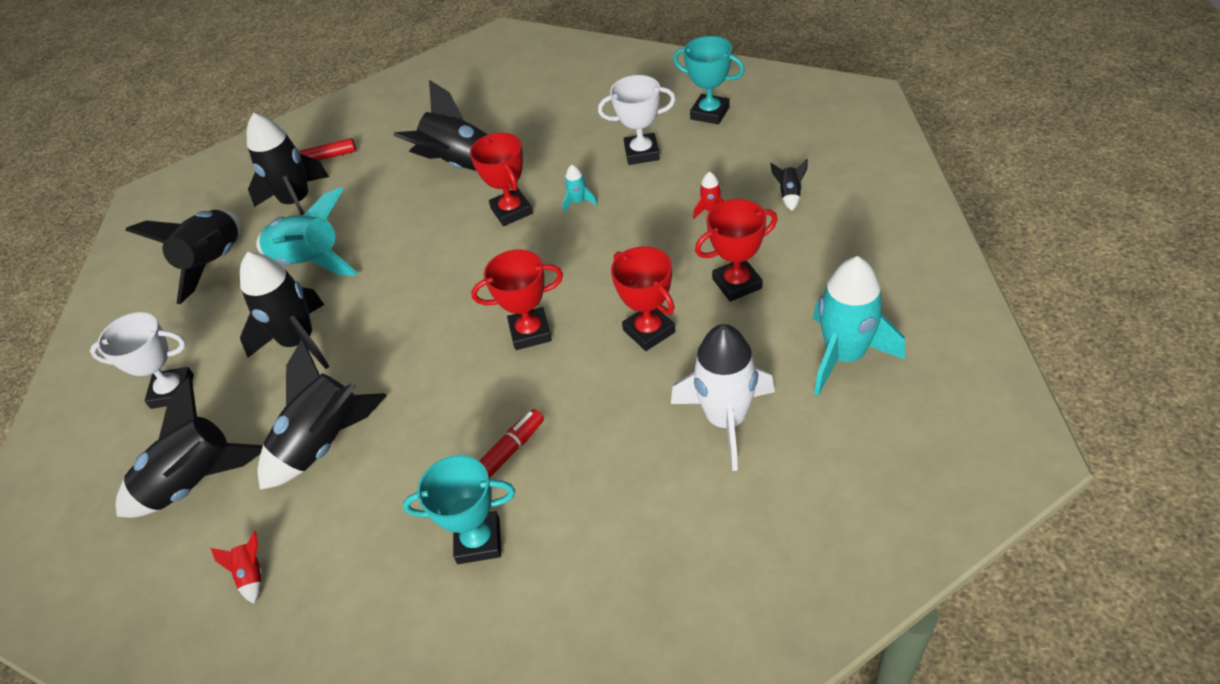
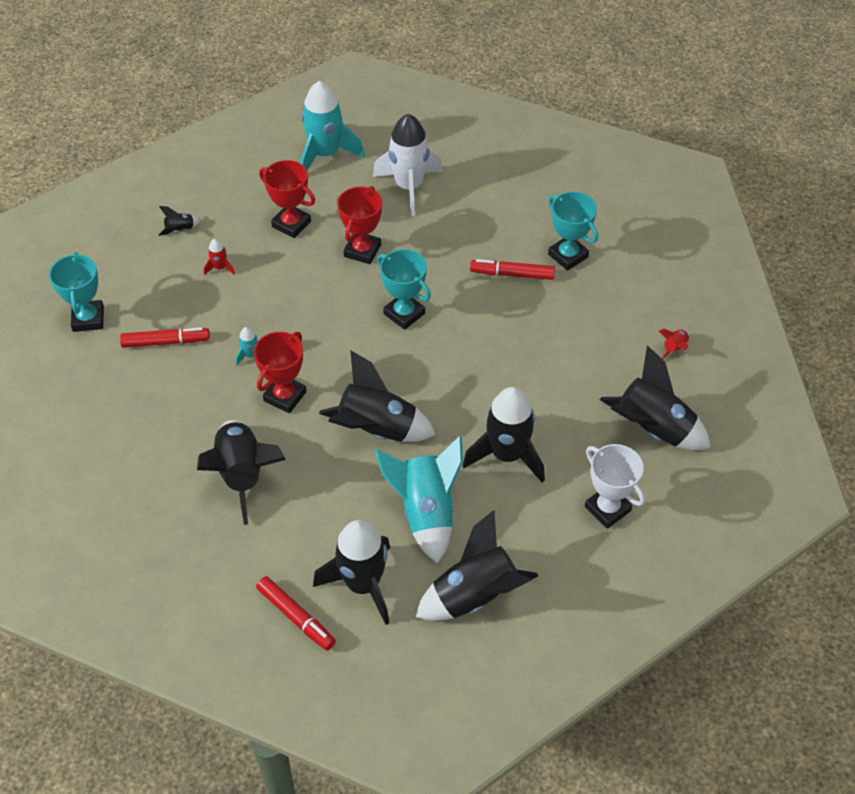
camera: 130 degrees left, 5 degrees up
black rocket [258,339,387,490] -> black rocket moved to [319,350,436,442]
red trophy [471,250,563,350] -> turquoise trophy [377,249,431,330]
white trophy [598,75,676,165] -> red marker [120,327,210,348]

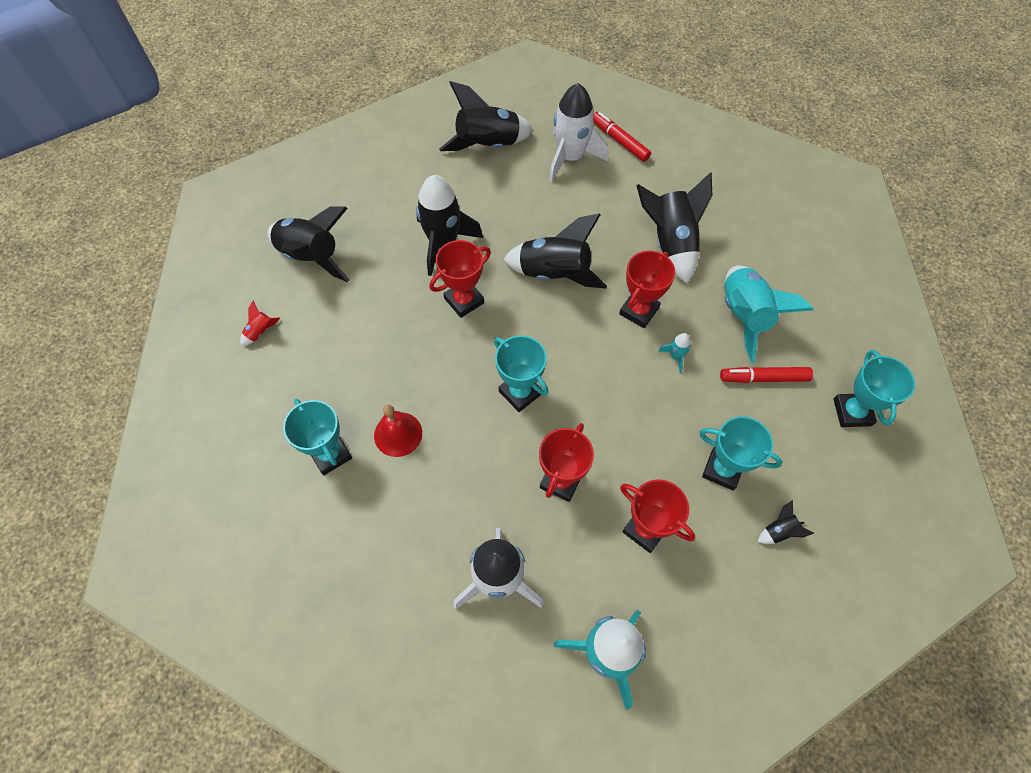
camera: 175 degrees left, 10 degrees up
red rocket [204,239,235,275] -> turquoise trophy [699,416,782,490]
black rocket [313,520,390,625] -> white rocket [549,83,608,182]
turquoise rocket [375,436,463,564] -> turquoise rocket moved to [724,265,813,363]
red marker [470,259,555,280] -> red bell [374,404,422,457]
white trophy [585,444,645,529] -> none
none -> red trophy [429,240,491,318]

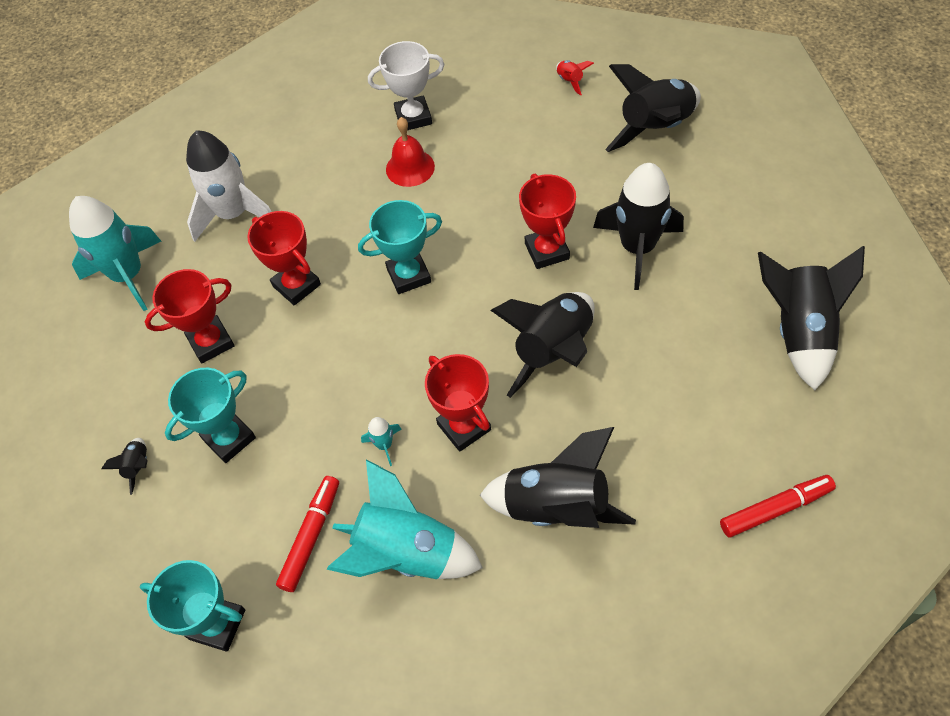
camera: 115 degrees right, 5 degrees down
turquoise trophy [283,398,352,475] -> white trophy [368,41,445,130]
white rocket [549,83,608,182] -> none

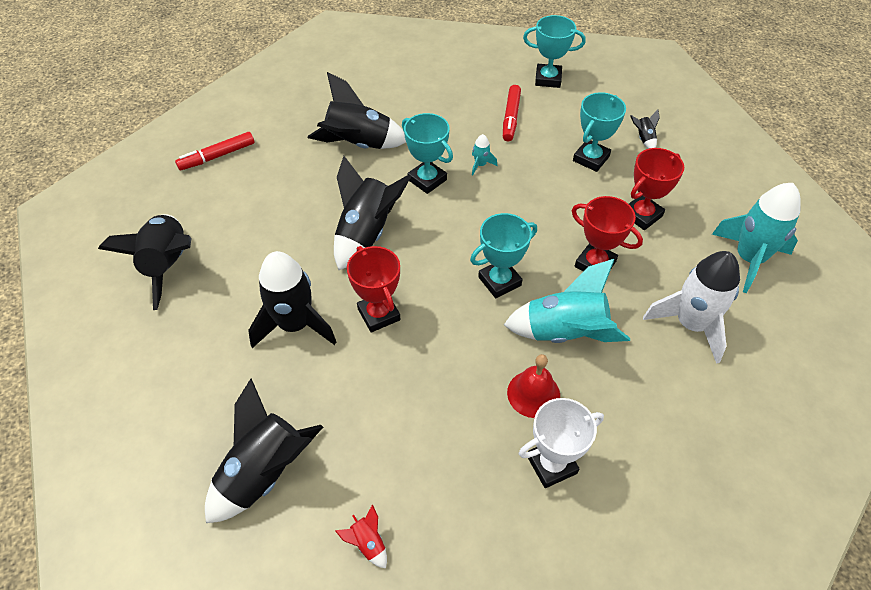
camera: 165 degrees right, 5 degrees down
turquoise rocket [326,459,483,579] -> turquoise rocket moved to [504,259,630,343]
red trophy [425,354,491,452] -> turquoise trophy [402,113,453,194]

